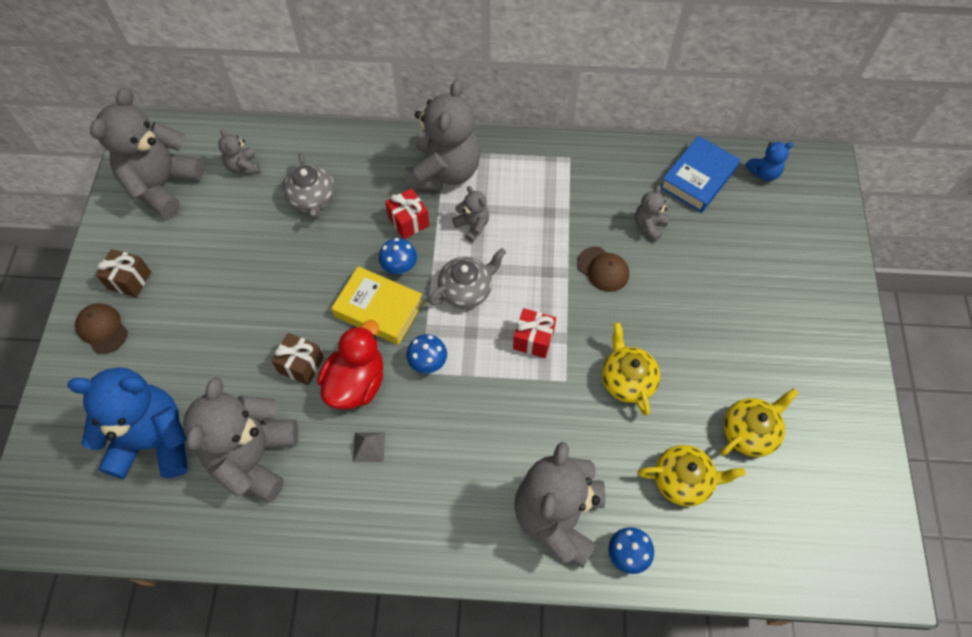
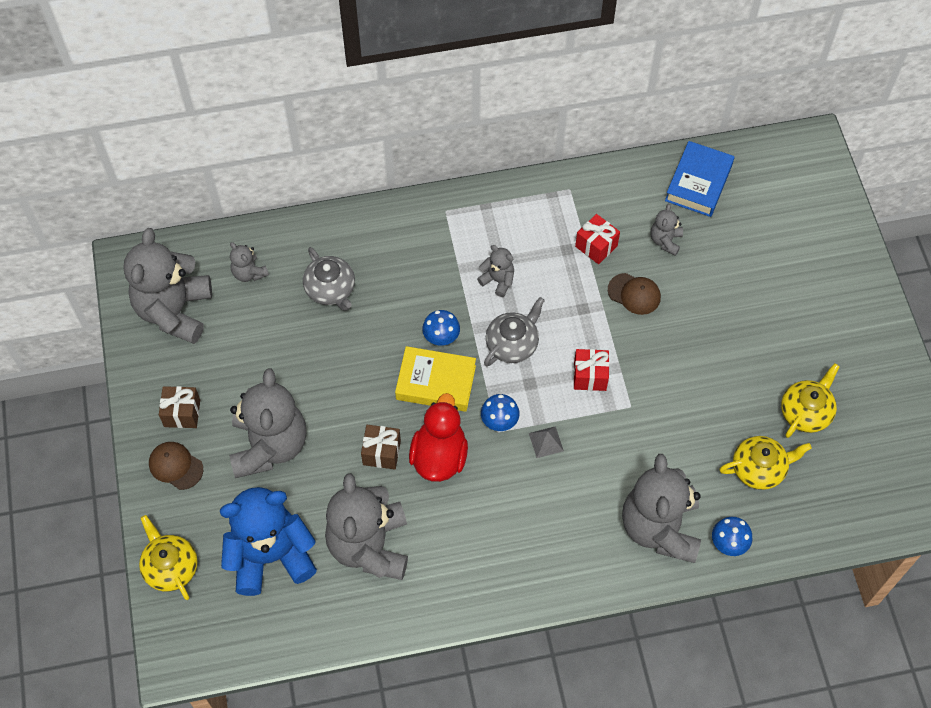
camera: 15 degrees left, 0 degrees up
grey pyramid [353,432,385,462] -> grey pyramid moved to [529,426,564,458]
red gift [385,188,429,239] -> red gift moved to [575,214,620,264]
grey teddy bear [406,79,481,190] -> grey teddy bear moved to [229,369,306,478]
yellow teapot [602,322,660,416] -> yellow teapot moved to [139,515,198,600]
blue teddy bear [745,141,793,181] -> none

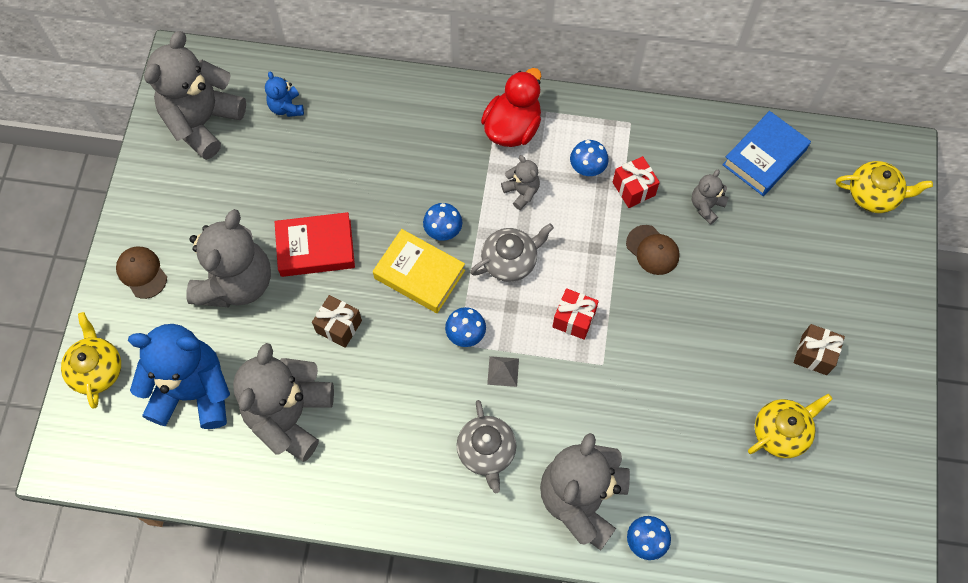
camera: 20 degrees right, 5 degrees up
brown gift [159,386,200,428] -> brown gift moved to [794,324,845,375]
grey teddy bear [230,242,269,282] -> blue teddy bear [265,71,304,117]
grey teapot [303,247,355,311] -> grey teapot moved to [456,400,517,493]
red duck [409,393,468,482] -> red duck moved to [481,68,541,147]
yellow teapot [719,436,812,490] -> yellow teapot moved to [836,161,933,213]
none -> red book [275,212,355,277]
none -> blue mushroom [570,140,608,176]

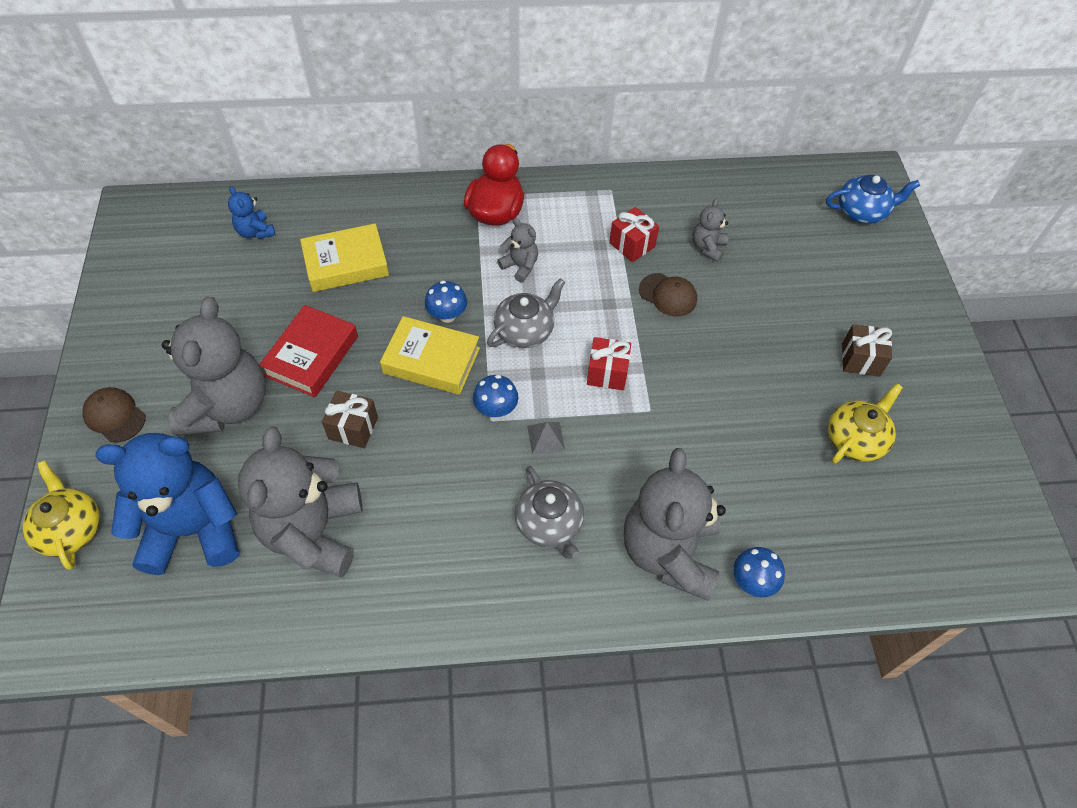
camera: 15 degrees left, 10 degrees down
grey teddy bear [144,31,246,160] -> none
red book [275,212,355,277] -> red book turned 45 degrees counterclockwise [259,305,358,397]
blue mushroom [570,140,608,176] -> none
blue book [722,111,811,196] -> none
yellow teapot [836,161,933,213] -> blue teapot [826,175,920,224]
none -> yellow book [300,223,389,292]

